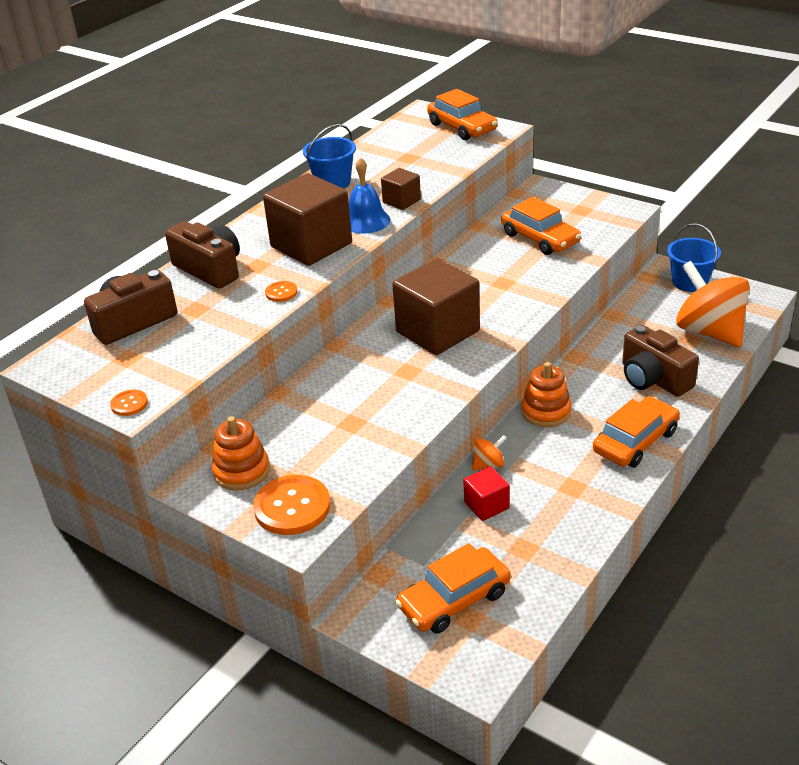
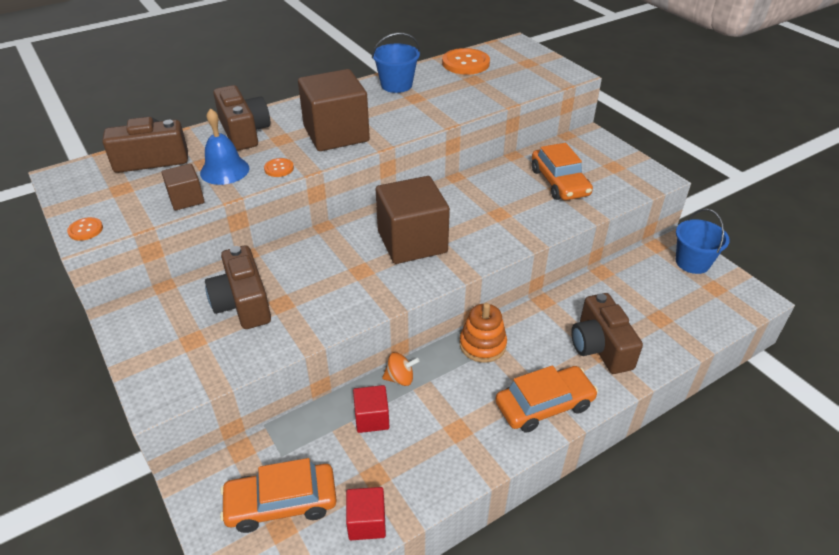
camera: 20 degrees right, 5 degrees up
orange stacking toy [212,416,270,491] -> none
orange button [253,475,330,535] -> orange button moved to [442,48,490,75]
blue bell [349,157,390,234] -> blue bell moved to [200,108,249,185]
brown cube [381,168,421,210] -> brown cube moved to [162,164,204,210]
orange car [427,89,497,140] -> none
orange spinning top [676,261,750,348] -> none
none -> brown camera [205,245,271,329]
none -> red cube [346,487,386,540]

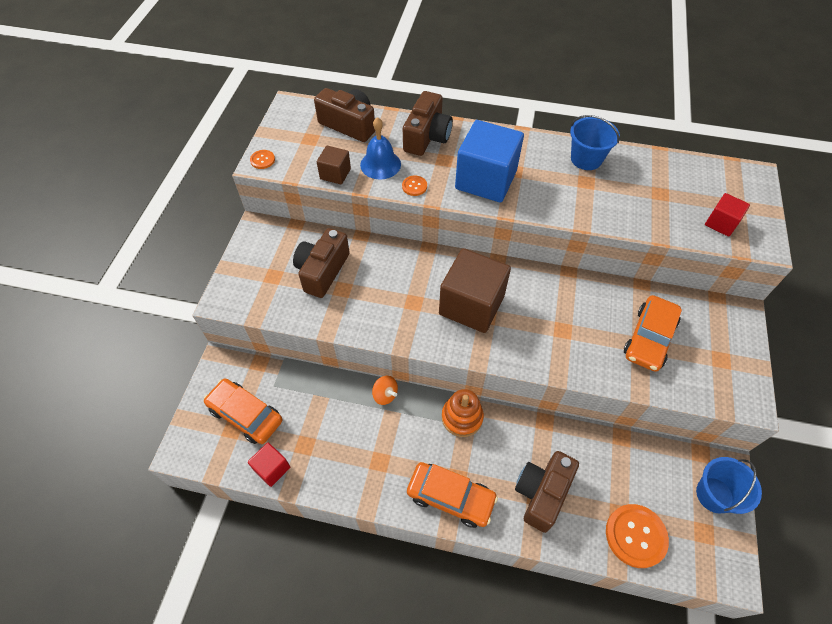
camera: 45 degrees right, 15 degrees up
brown cube [298,69,370,151] -> blue cube [455,120,524,202]
red cube [353,385,389,433] -> red cube moved to [705,193,750,237]
orange button [442,48,490,75] -> orange button moved to [606,504,669,568]

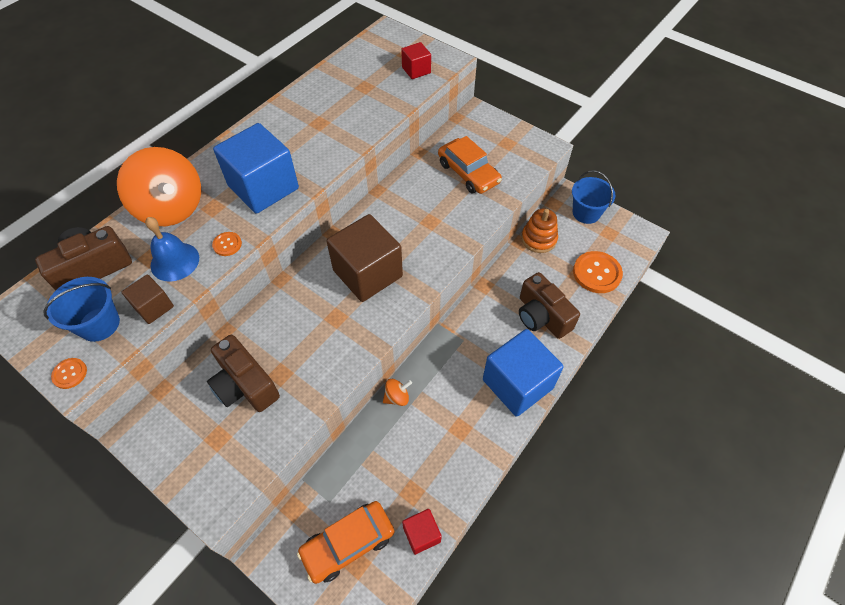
camera: 65 degrees left, 0 degrees up
brown camera [403,91,453,156] -> orange spinning top [117,147,201,226]
orange car [407,462,498,528] -> blue cube [483,329,564,417]
orange stacking toy [442,389,484,437] -> orange stacking toy moved to [521,209,558,253]
blue bucket [570,115,620,170] -> blue bucket moved to [43,277,120,342]

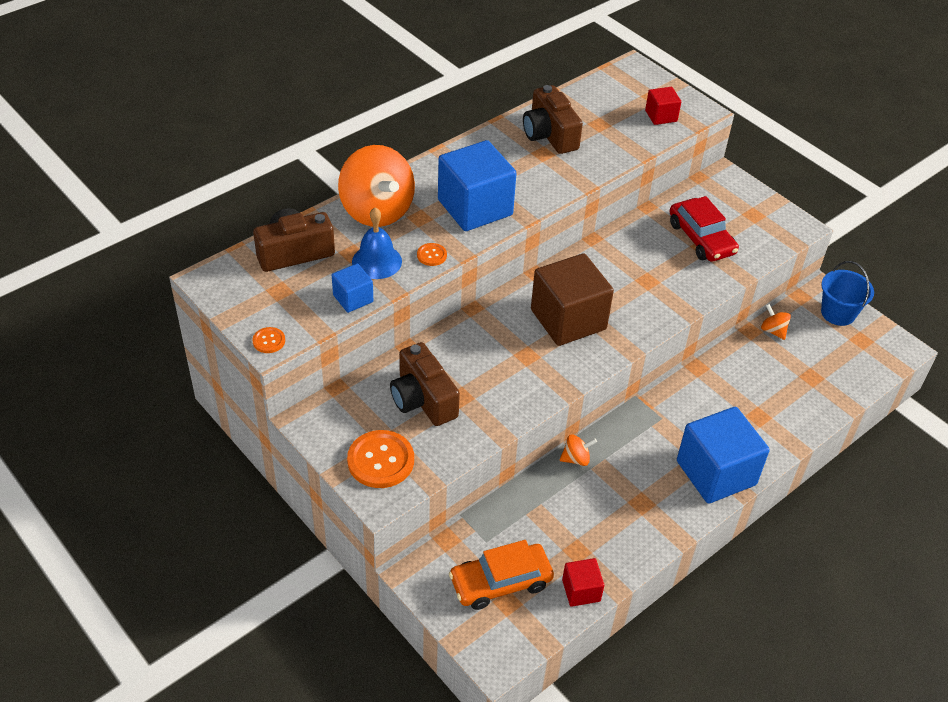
camera: 10 degrees right, 10 degrees down
blue bucket [43,277,120,342] -> none
brown cube [121,274,174,324] -> blue cube [332,263,373,313]
orange car [438,136,502,194] -> red car [670,196,739,262]
brown camera [519,272,580,339] -> brown camera moved to [523,85,583,154]
orange stacking toy [521,209,558,253] -> orange spinning top [761,304,791,340]
orange button [573,251,623,293] -> orange button moved to [347,430,414,488]

